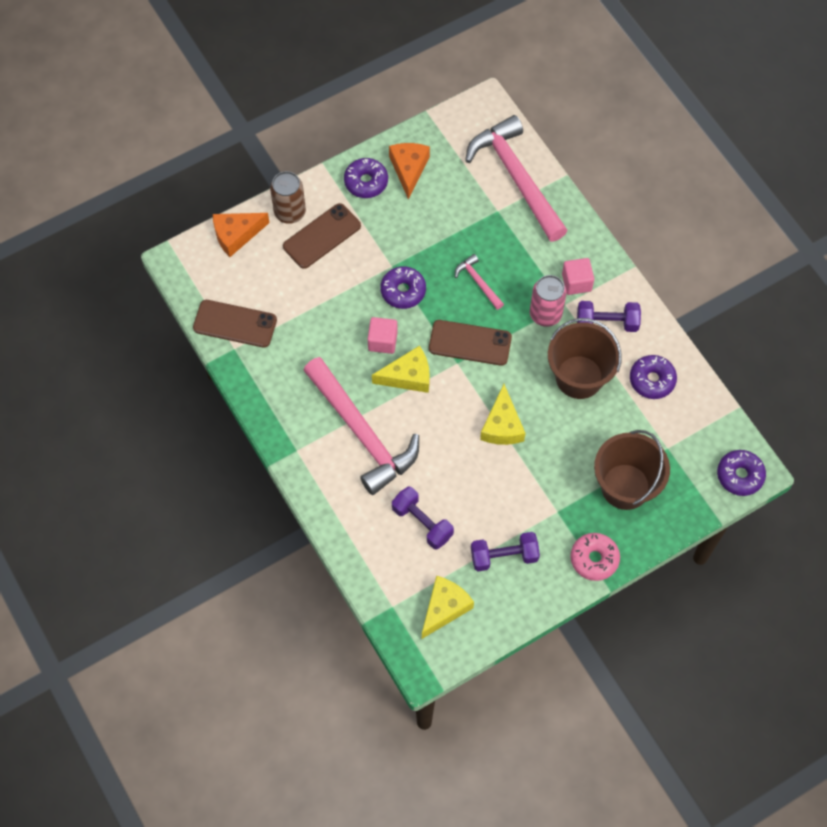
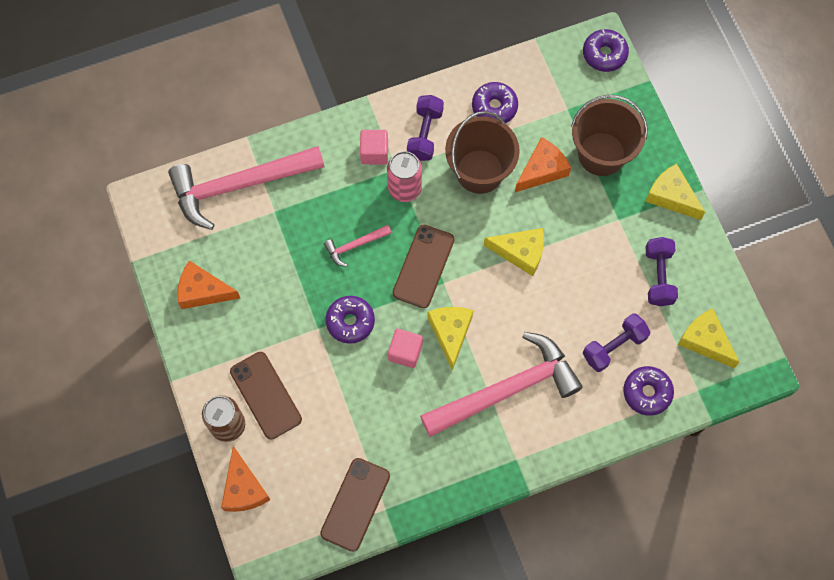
camera: 80 degrees left, 5 degrees up
purple donut [344,158,388,198] -> purple donut moved to [623,366,674,416]
pink donut [571,533,620,581] -> yellow cheese [645,164,705,220]
none -> orange cheese [515,137,571,192]

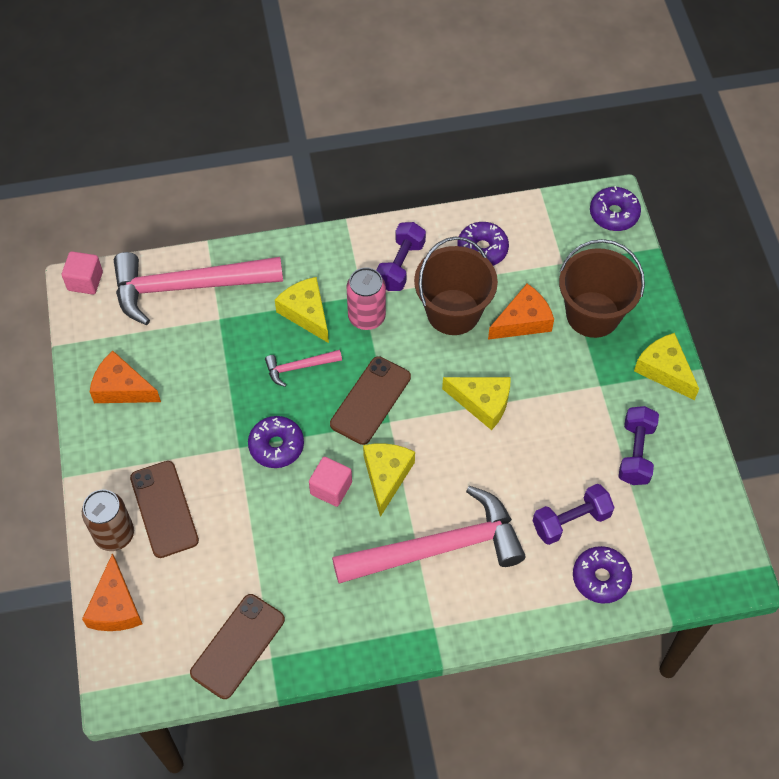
camera: 10 degrees right, 10 degrees down
pink cube [360,130,388,164] -> pink cube moved to [62,251,103,295]
yellow cheese [678,308,740,368] -> yellow cheese moved to [275,277,329,343]

